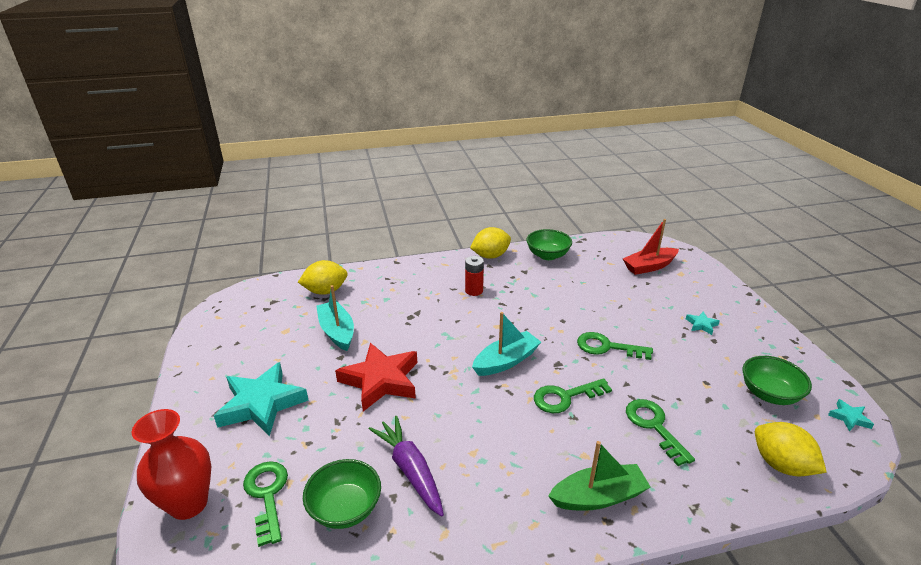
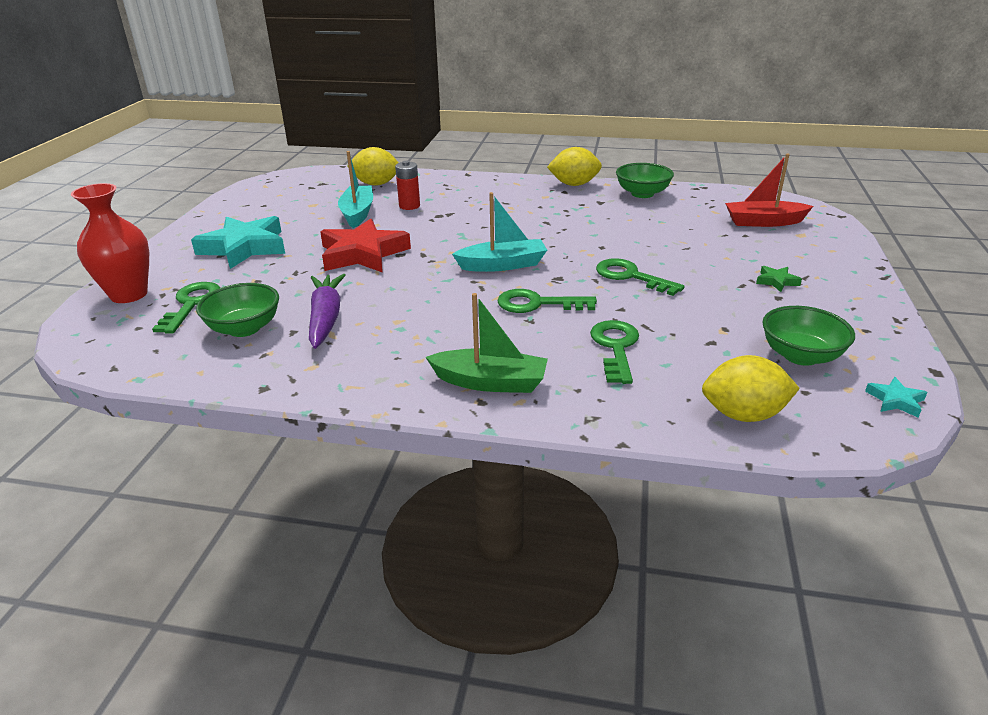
camera: 25 degrees right, 0 degrees up
red battery [465,256,484,296] -> red battery moved to [395,161,420,210]
turquoise star [686,311,720,335] -> green star [756,266,802,292]
yellow lemon [755,422,827,476] -> yellow lemon turned 75 degrees counterclockwise [702,355,800,422]

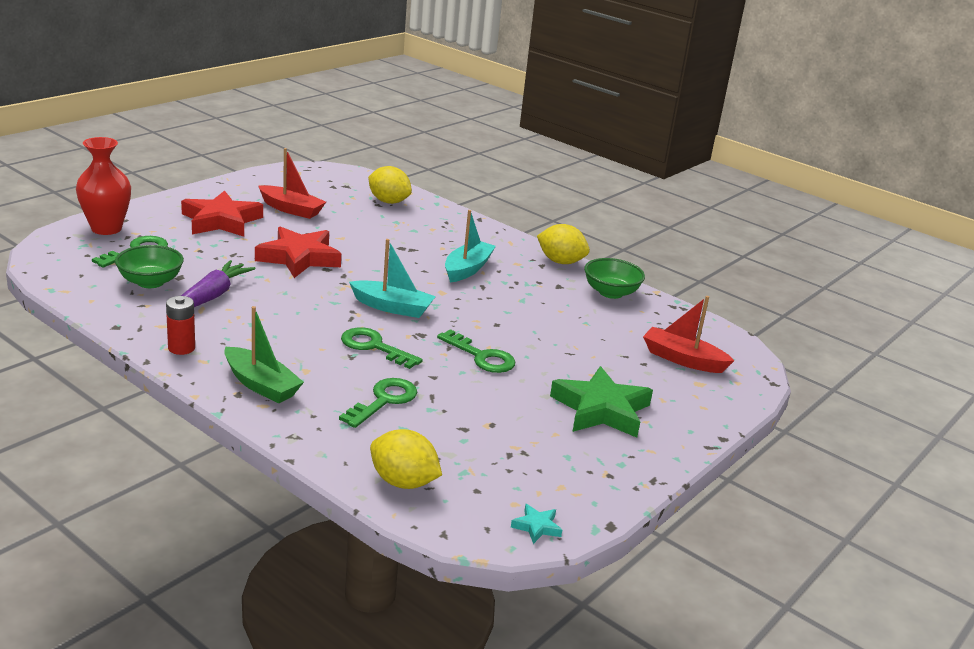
camera: 25 degrees right, 5 degrees down
turquoise star [191,216,285,269] -> red star [181,191,263,237]
turquoise boat [338,151,373,228] -> turquoise boat moved to [445,210,496,282]
red battery [395,161,420,210] -> red battery moved to [166,296,195,355]
green key [596,258,685,296] -> green key turned 150 degrees clockwise [437,329,515,373]
green star [756,266,802,292] -> green star [550,366,653,437], size x2.37
green bowl [762,306,855,366] -> none
none -> red boat [258,148,326,219]

